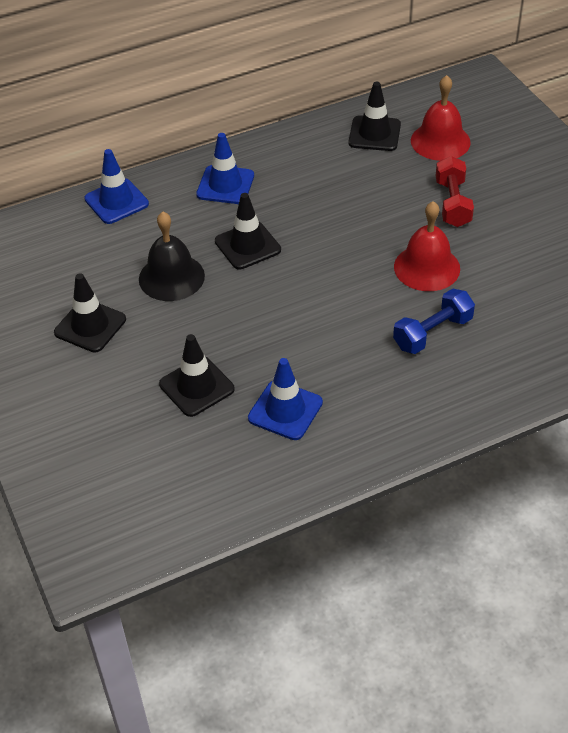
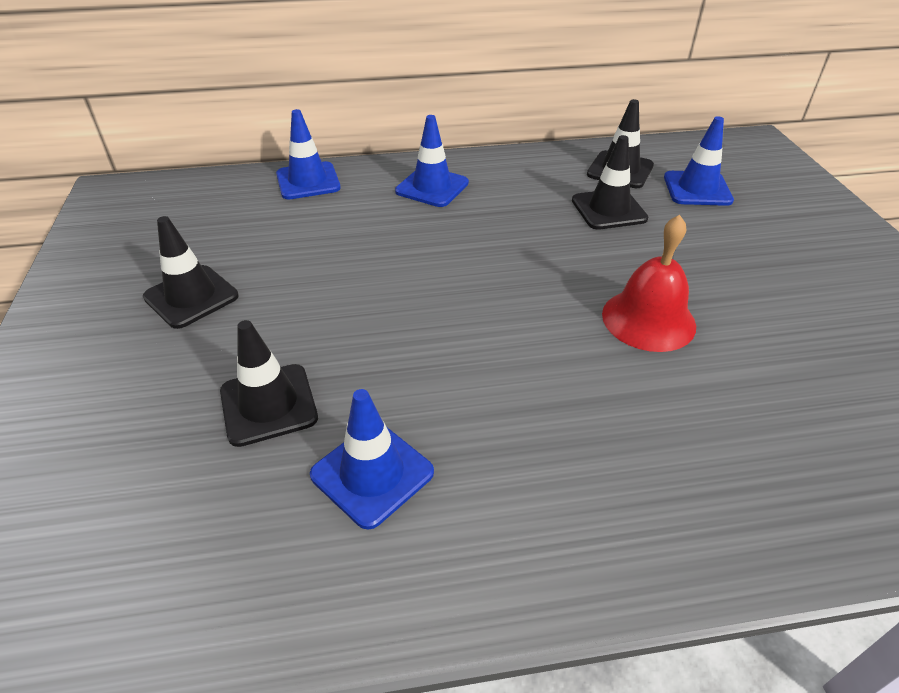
camera: 15 degrees right, 5 degrees down
black bell [139,212,205,301] -> none
black traffic cone [215,193,281,269] -> black traffic cone moved to [572,135,648,230]
blue dumbbell [393,289,475,354] -> none
red bell [411,75,471,161] -> blue traffic cone [664,116,734,206]
red dumbbell [436,156,474,227] -> none

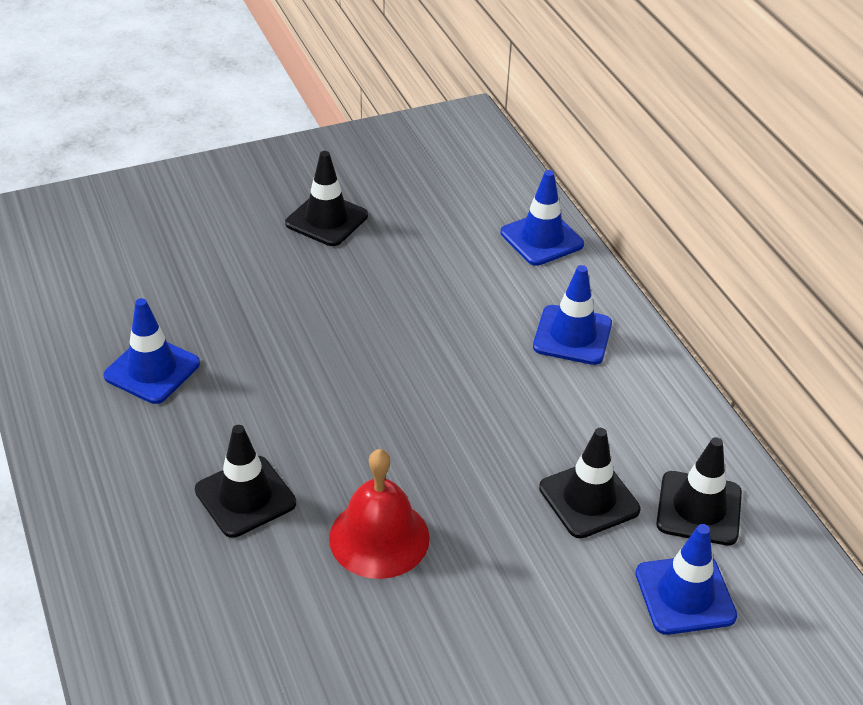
camera: 75 degrees right, 0 degrees up
black traffic cone [220,320,318,447] -> black traffic cone moved to [195,425,296,538]

